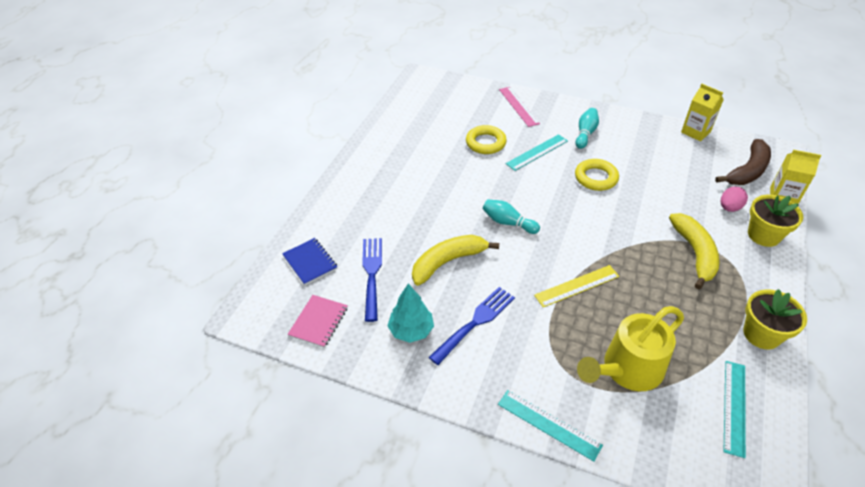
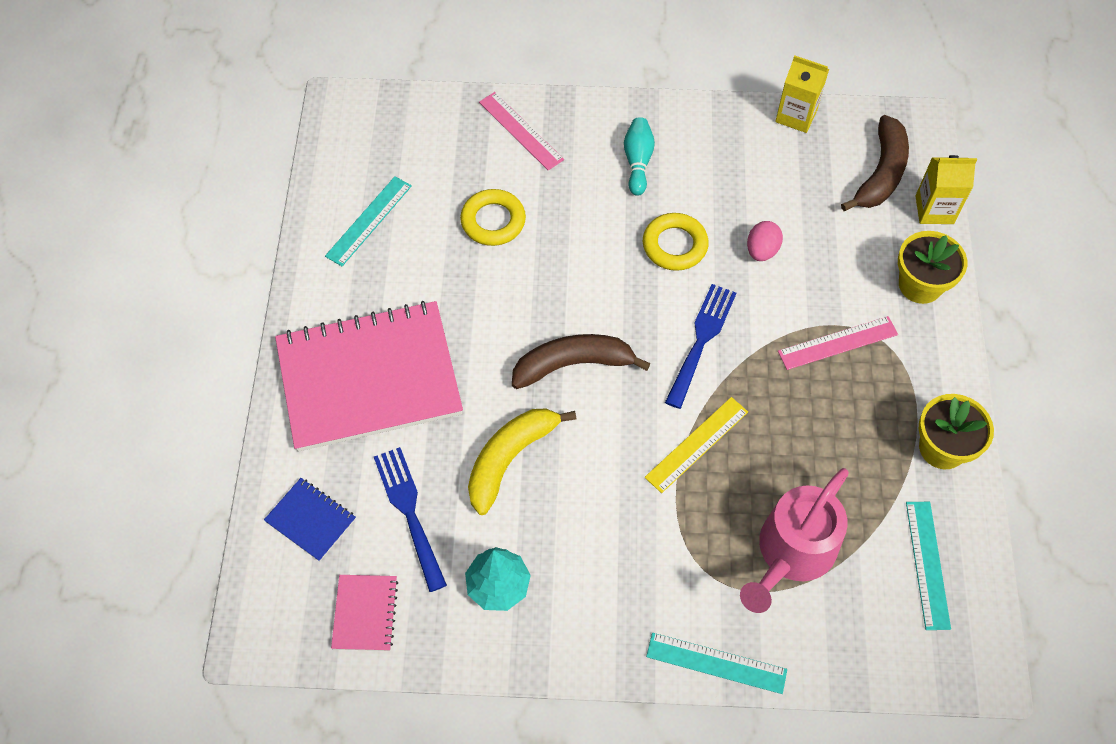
camera: 20 degrees left, 15 degrees up
blue fork [429,287,515,365] -> blue fork moved to [665,284,736,409]
turquoise bowling pin [483,199,540,234] -> brown banana [512,334,651,389]
turquoise ruler [506,134,568,171] -> turquoise ruler moved to [325,176,412,266]
yellow watering can [577,306,684,391] -> pink watering can [740,468,849,613]
yellow banana [669,213,720,289] -> pink ruler [778,316,898,370]
pink egg [721,186,748,212] -> pink egg moved to [747,221,783,261]
none -> pink notebook [275,301,463,452]

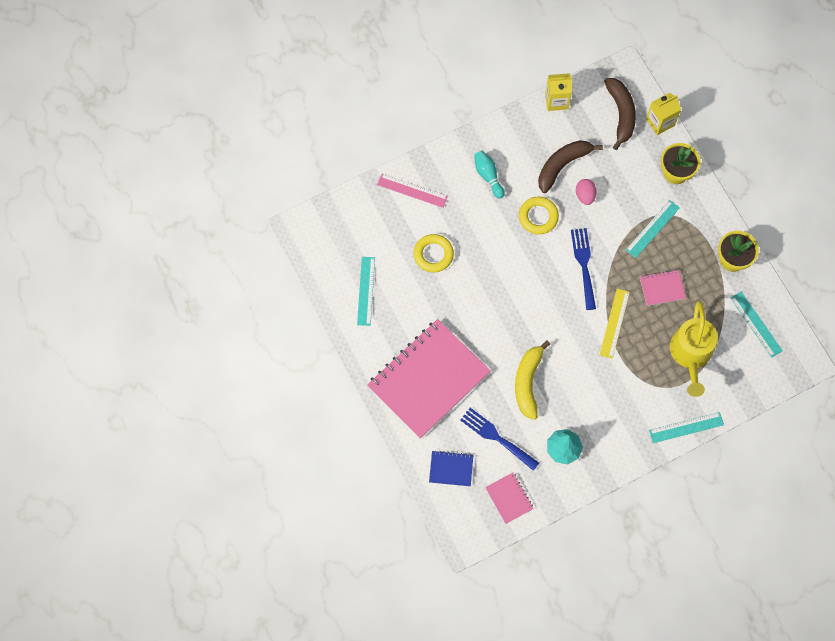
camera: 30 degrees left, 10 degrees up
brown banana [512,334,651,389] -> brown banana moved to [538,140,603,193]
pink watering can [740,468,849,613] -> yellow watering can [670,301,718,397]
pink ruler [778,316,898,370] -> turquoise ruler [626,200,680,258]
none -> pink notebook [640,270,686,306]

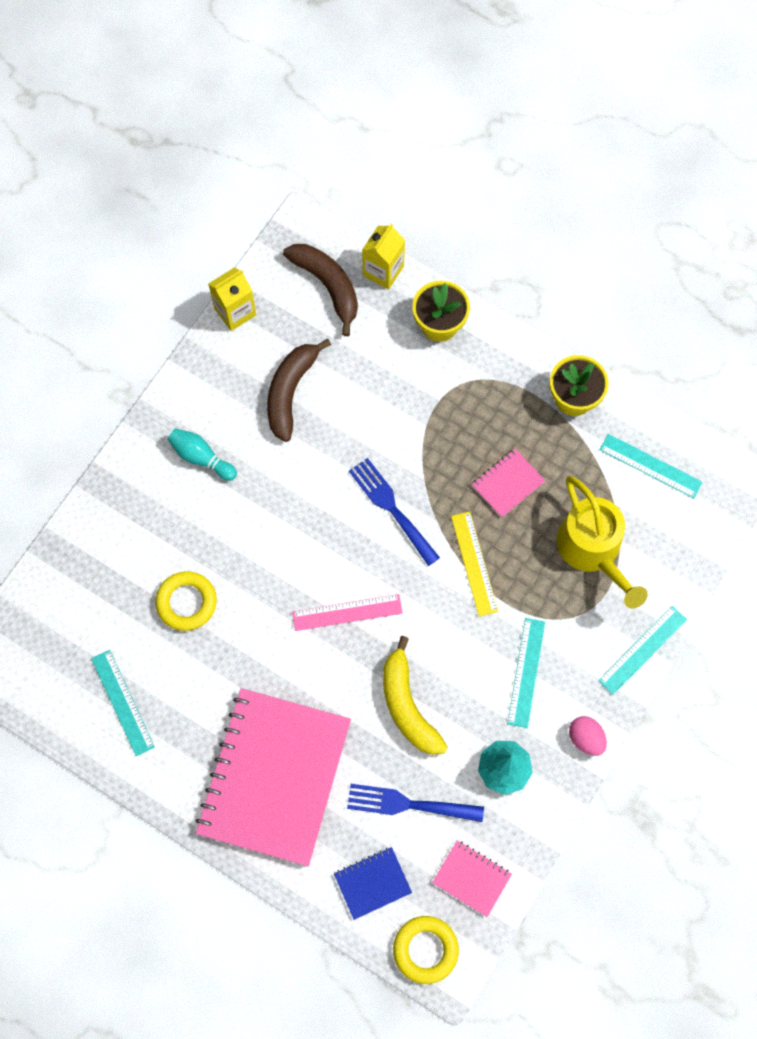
camera: 30 degrees left, 0 degrees up
pink ruler [377,174,448,208] -> pink ruler moved to [292,594,403,631]
yellow ring [519,197,559,234] -> yellow ring moved to [393,916,459,984]
pink egg [576,179,596,205] -> pink egg moved to [569,716,607,756]
turquoise ruler [626,200,680,258] -> turquoise ruler moved to [507,618,545,728]

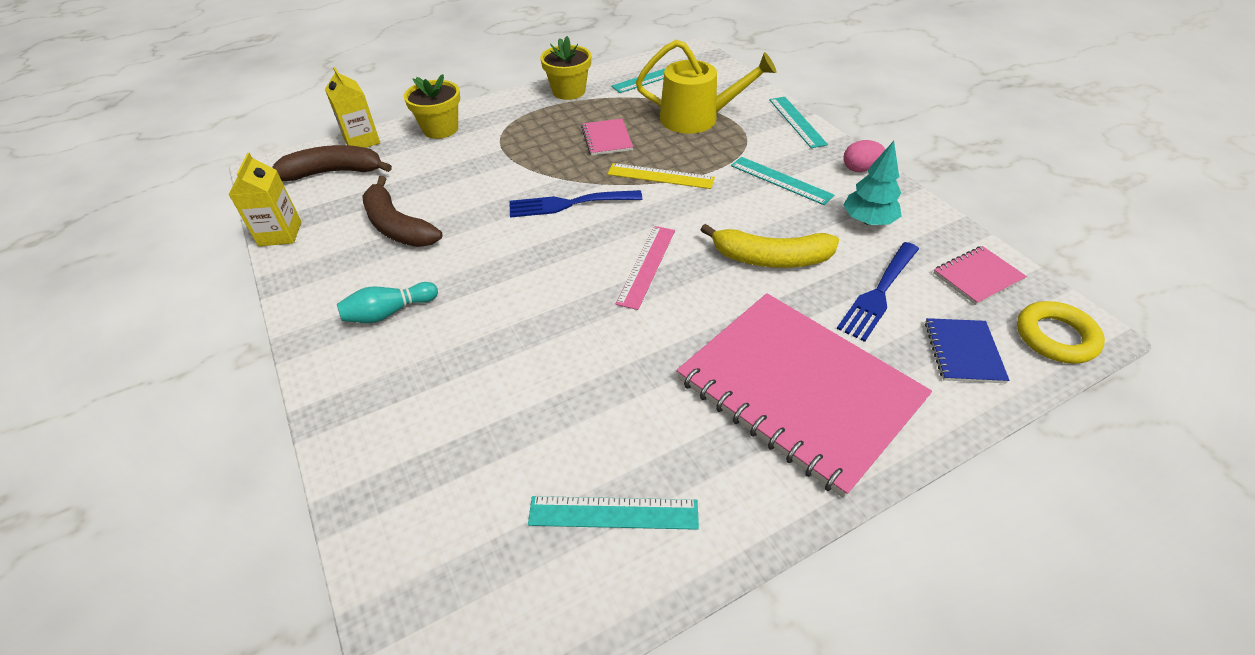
camera: 60 degrees left, 25 degrees down
yellow ring [155,571,217,631] -> none

